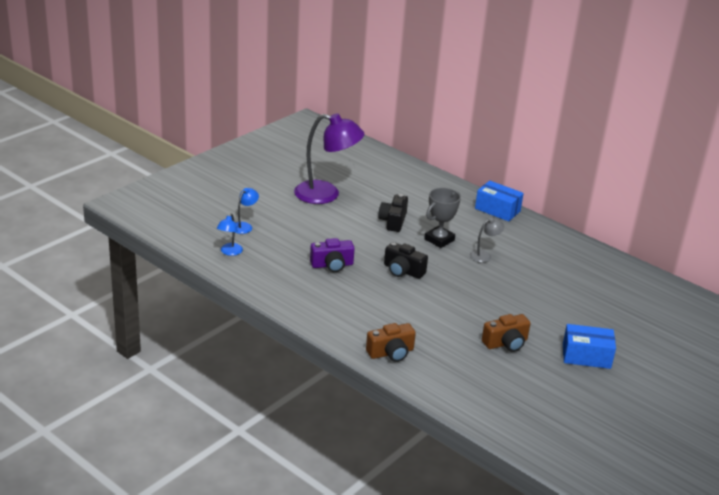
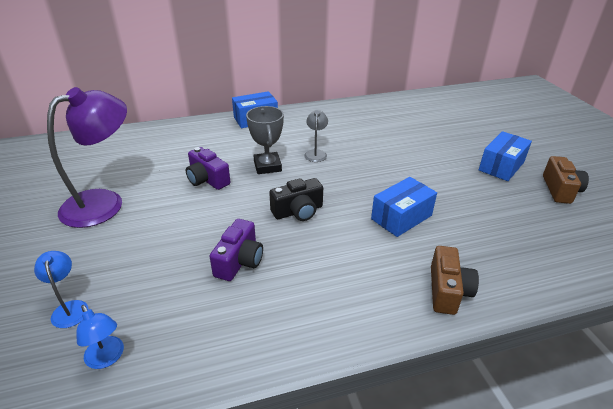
camera: 55 degrees left, 5 degrees up
black camera [379,194,408,232] -> purple camera [186,147,230,190]
brown camera [482,314,531,352] -> brown camera moved to [543,156,589,204]
none -> blue box [371,177,437,237]

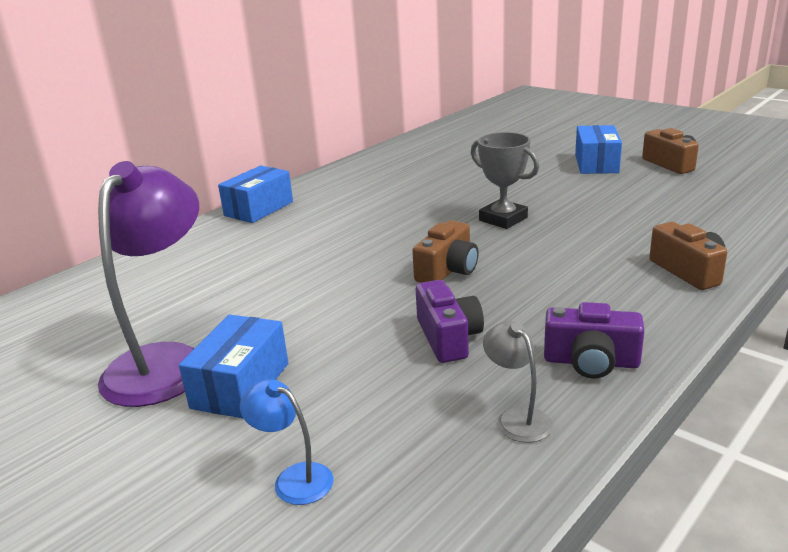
camera: 30 degrees left, 10 degrees down
blue lamp [76,305,124,369] -> none
purple camera [186,147,230,190] -> purple camera moved to [544,302,645,379]
grey trophy [246,106,284,174] -> grey trophy moved to [471,132,539,229]
black camera [269,178,323,221] -> brown camera [412,220,479,283]
grey lamp [304,110,328,162] -> grey lamp moved to [483,321,553,443]
blue box [371,177,437,237] -> blue box moved to [179,315,288,419]

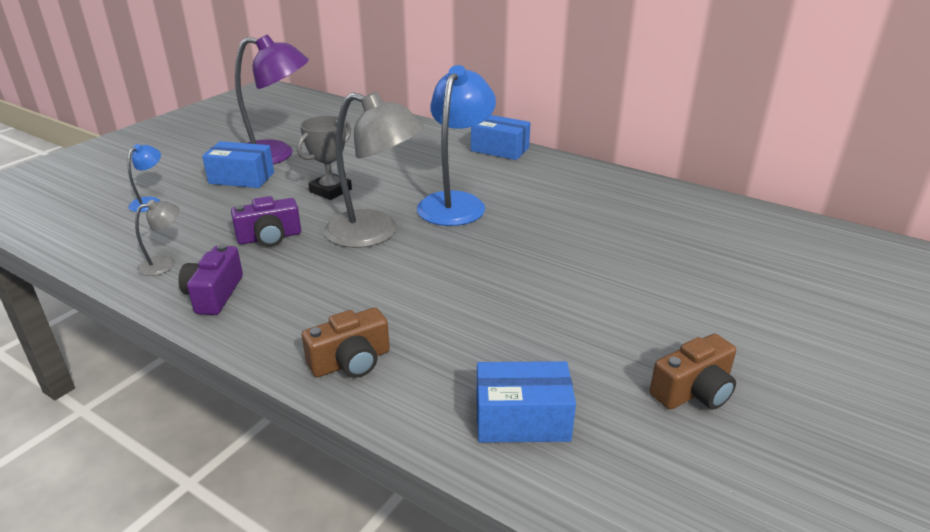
camera: 80 degrees right, 5 degrees up
brown camera [412,220,479,283] -> grey lamp [324,92,424,248]
grey trophy [471,132,539,229] -> grey trophy moved to [297,115,352,200]
blue box [575,125,622,174] -> blue box moved to [476,361,576,443]
none -> blue lamp [417,65,496,226]

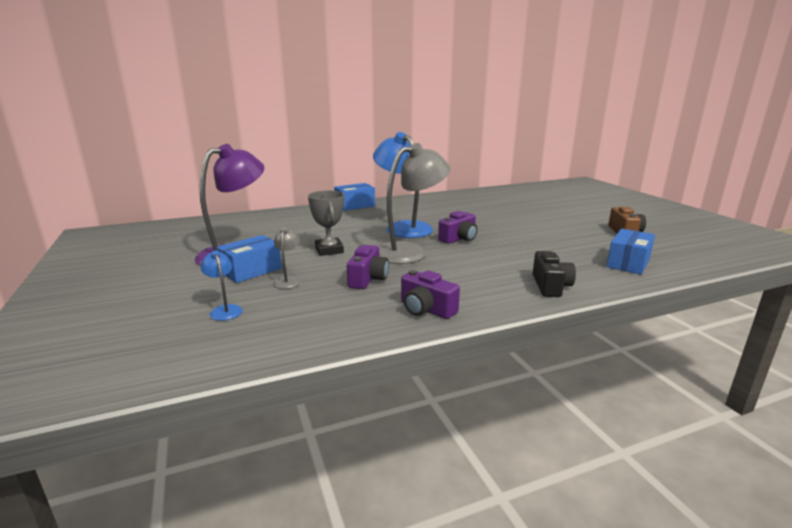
camera: 55 degrees left, 10 degrees down
grey lamp [135,200,179,276] -> grey lamp moved to [273,227,301,289]
brown camera [302,307,390,378] -> black camera [533,251,576,297]
none -> purple camera [438,211,477,244]

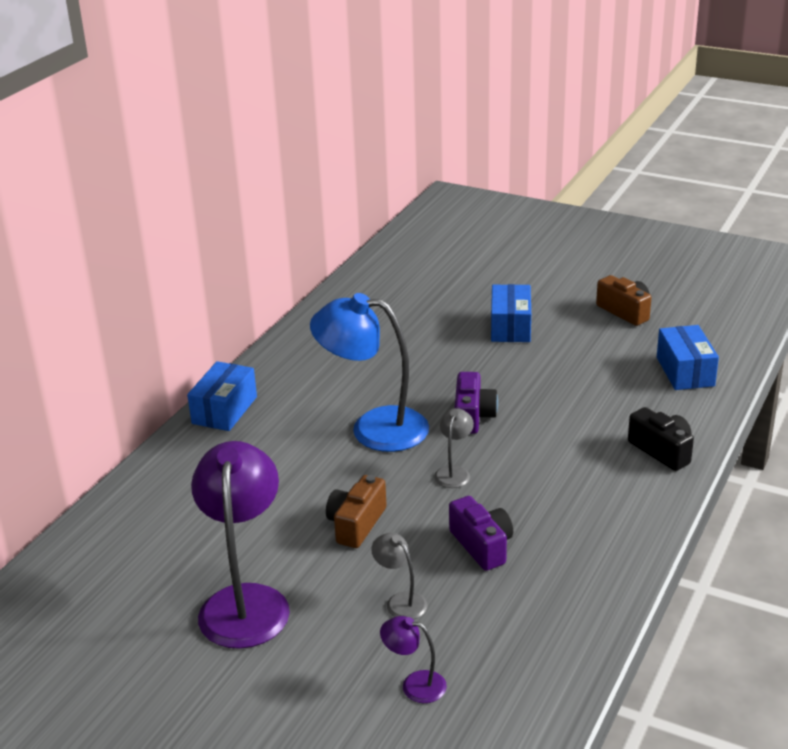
camera: 40 degrees left, 10 degrees up
blue lamp [201,250,243,321] -> purple lamp [380,616,447,703]
blue box [216,235,282,283] -> blue box moved to [491,284,531,342]
grey trophy [308,191,344,256] -> brown camera [326,475,386,548]
grey lamp [378,143,450,264] -> grey lamp [434,408,474,488], size x0.45
purple camera [401,270,460,319] -> none

